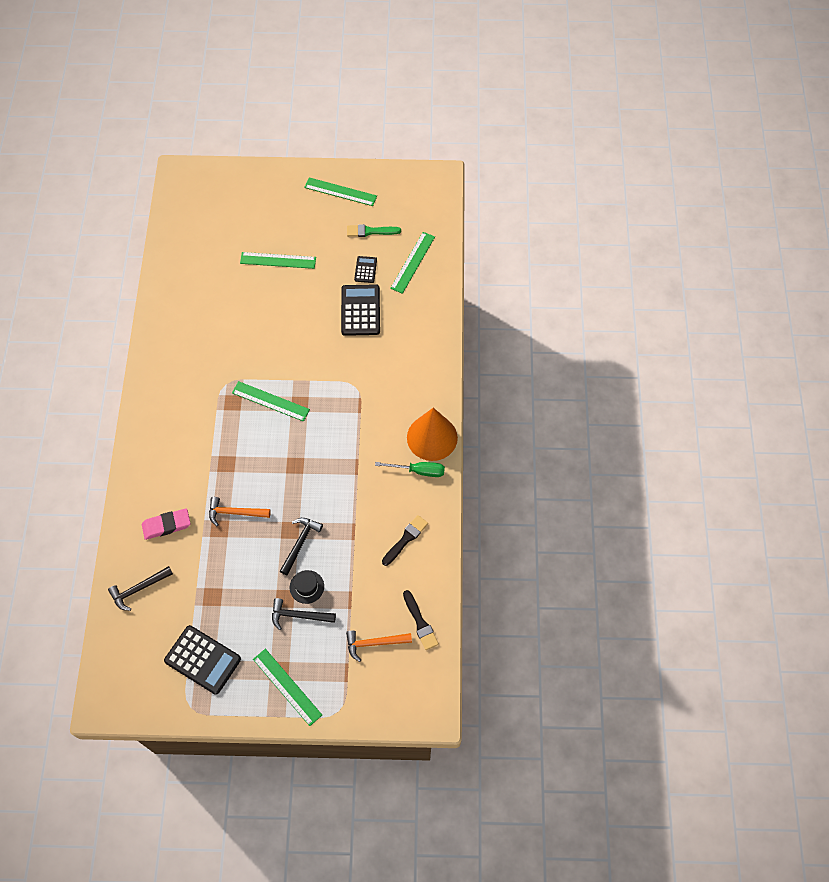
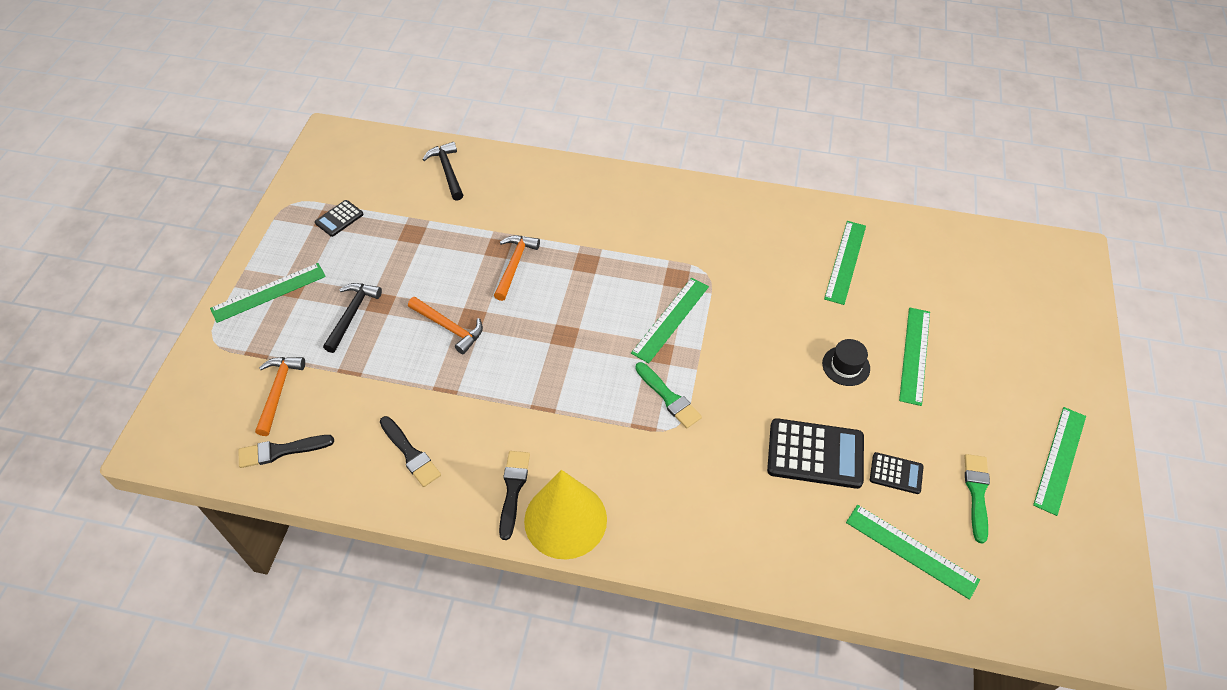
camera: 100 degrees right, 10 degrees down
pink eraser [142,508,191,540] -> none
black calculator [164,625,241,695] -> black calculator [315,200,364,237], size x0.53
black hammer [280,518,323,575] -> orange hammer [408,297,483,354]
black hat [290,570,324,604] -> black hat moved to [822,339,870,386]
green screwdriver [375,462,445,477] -> black brush [499,451,530,540]
orange cone [407,408,458,461] -> yellow cone [524,470,607,559]
none -> green brush [635,362,702,428]
none -> green ruler [824,221,866,305]

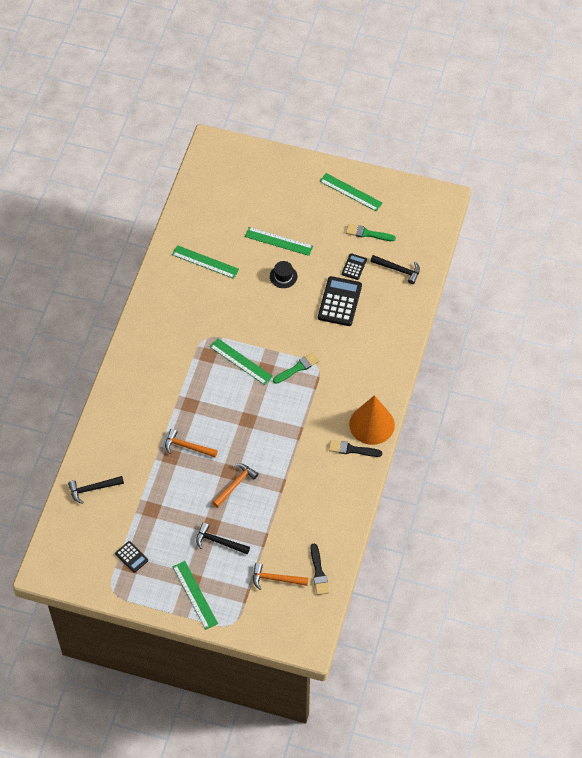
camera: 85 degrees left, 5 degrees up
black brush [380,416,441,487] -> none
yellow cone [524,470,607,559] -> orange cone [349,395,395,445]
green ruler [846,505,980,600] -> black hammer [370,255,420,284]

